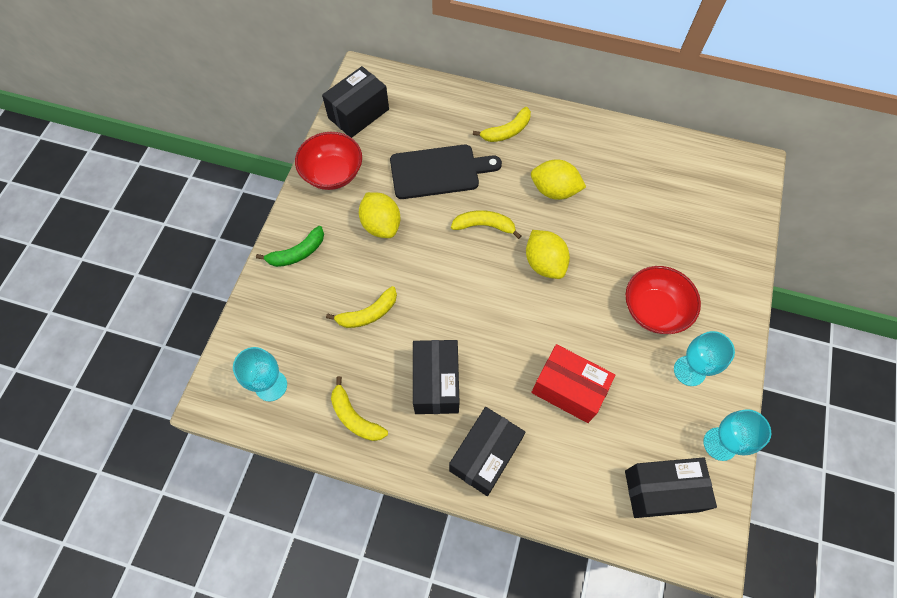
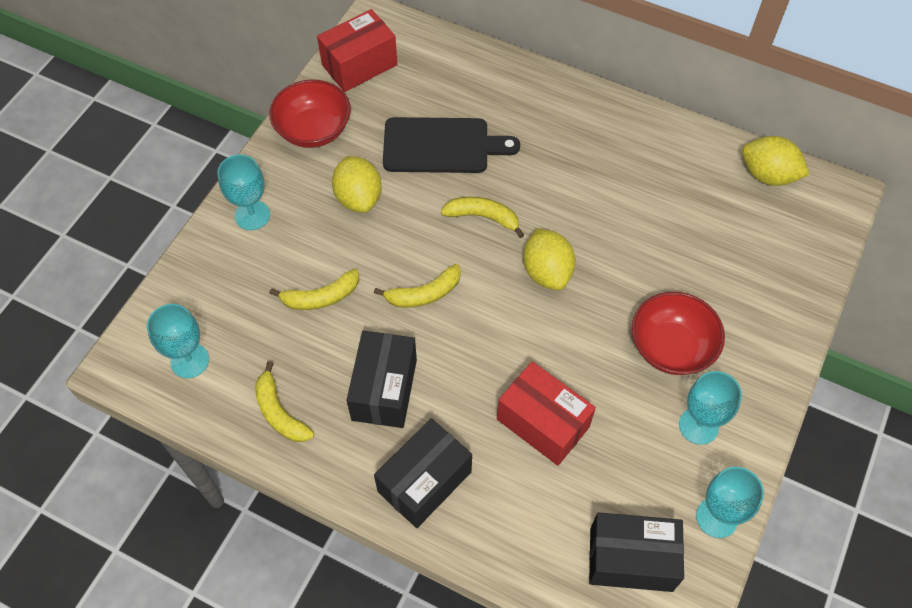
camera: 10 degrees right, 5 degrees down
green banana [256,226,324,267] -> turquoise goblet [217,154,270,230]
black box [322,66,389,138] -> red box [317,9,397,92]
yellow banana [473,107,531,142] -> yellow banana moved to [374,264,461,308]
yellow lemon [531,159,586,200] -> yellow lemon moved to [742,136,810,186]

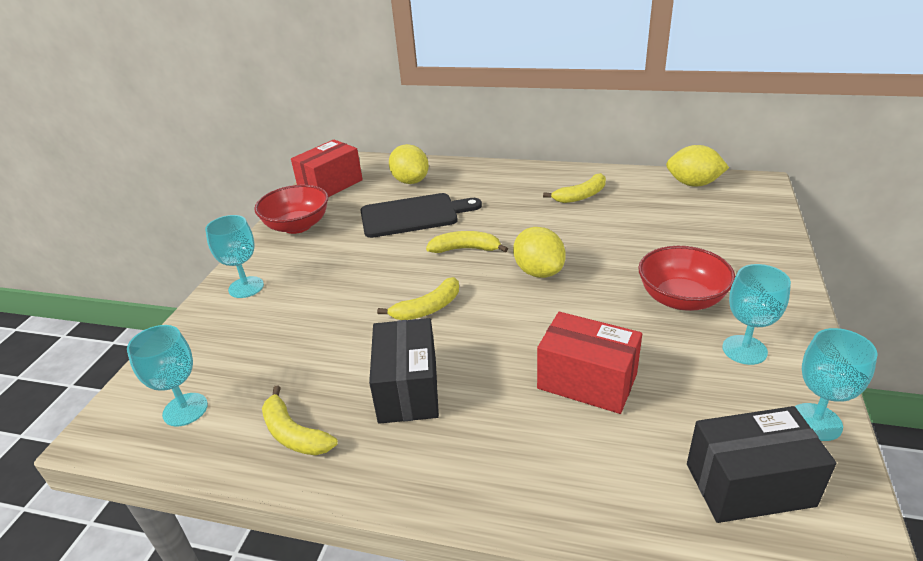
camera: 10 degrees left, 25 degrees down
yellow banana [269,269,359,310] -> yellow banana moved to [543,173,606,203]
yellow lemon [332,156,382,213] -> yellow lemon moved to [389,144,429,184]
black box [374,418,472,528] -> none

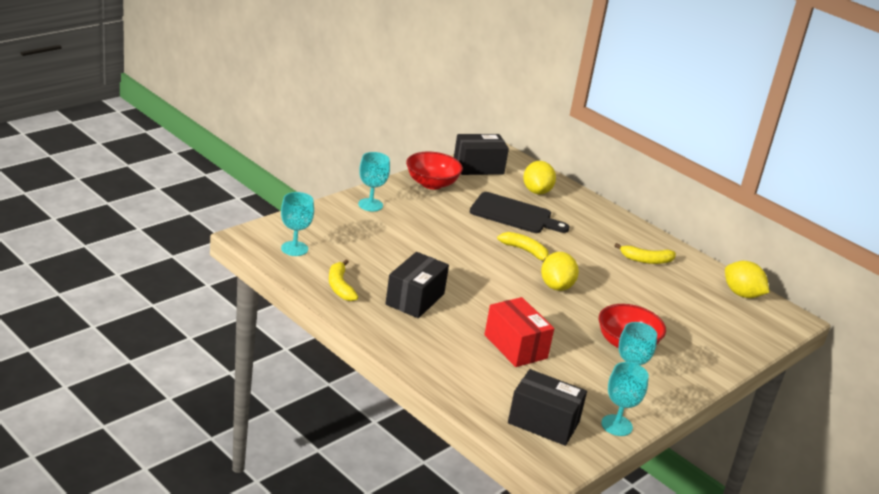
camera: 25 degrees right, 5 degrees down
red box [291,139,363,197] -> black box [454,134,509,175]
yellow banana [377,277,459,320] -> none

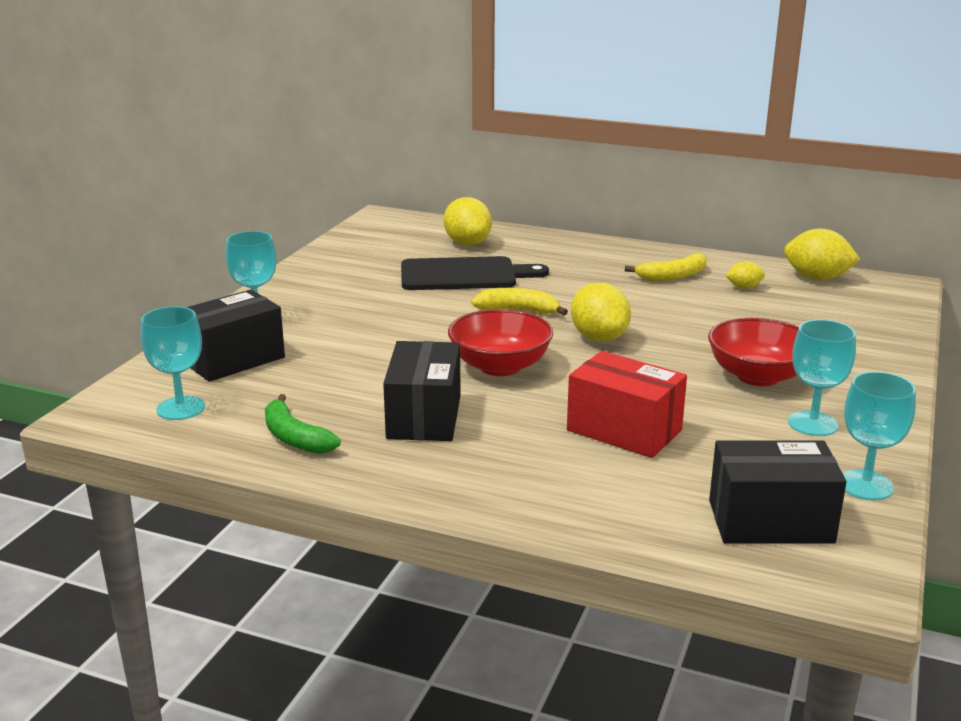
camera: 20 degrees left, 5 degrees down
yellow banana [329,260,358,301] -> green banana [265,394,341,454]
red bowl [406,151,463,190] -> red bowl moved to [448,309,553,376]
black box [454,134,509,175] -> black box moved to [187,290,285,382]
none -> yellow lemon [725,261,765,289]

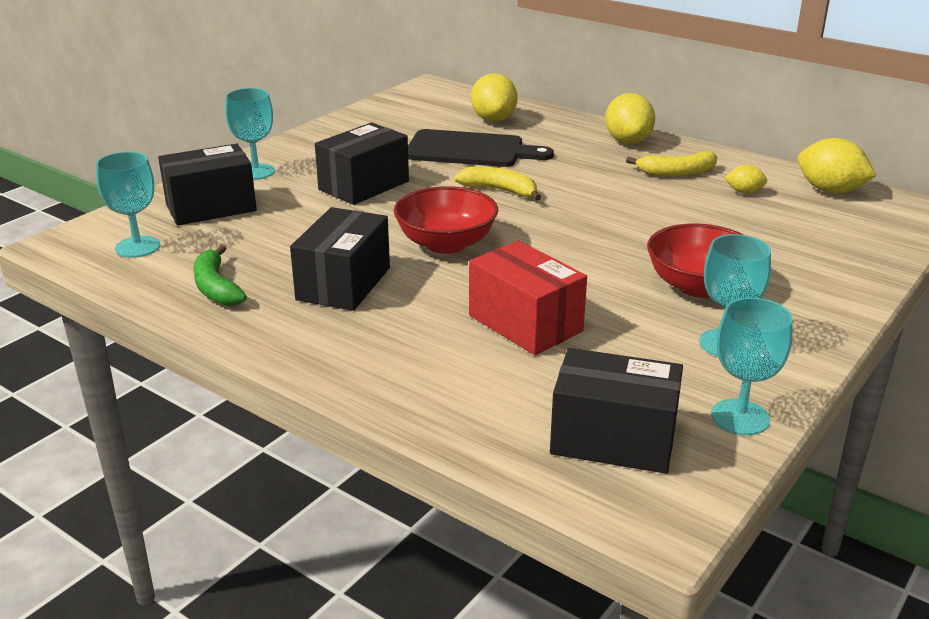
camera: 15 degrees right, 5 degrees up
yellow lemon [571,283,631,342] -> yellow lemon moved to [605,93,655,144]
none -> black box [315,123,409,205]

